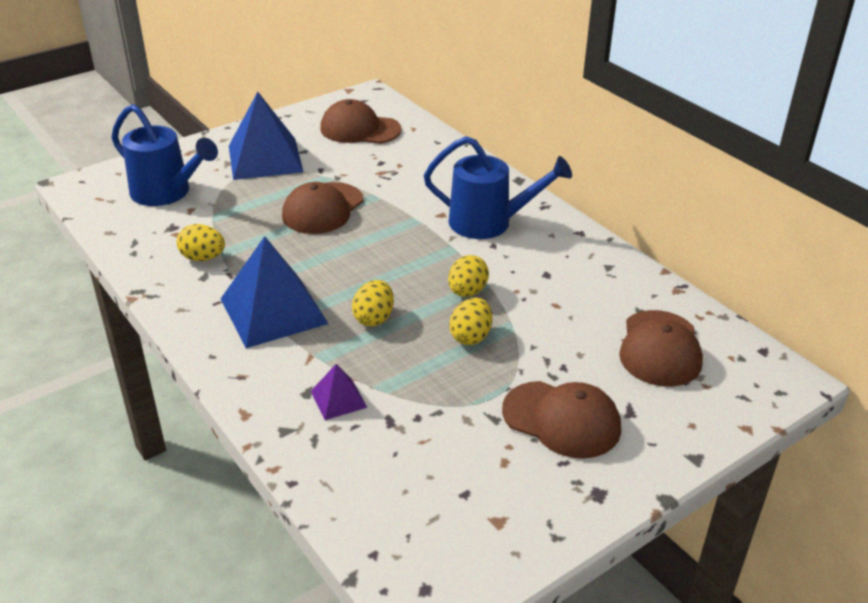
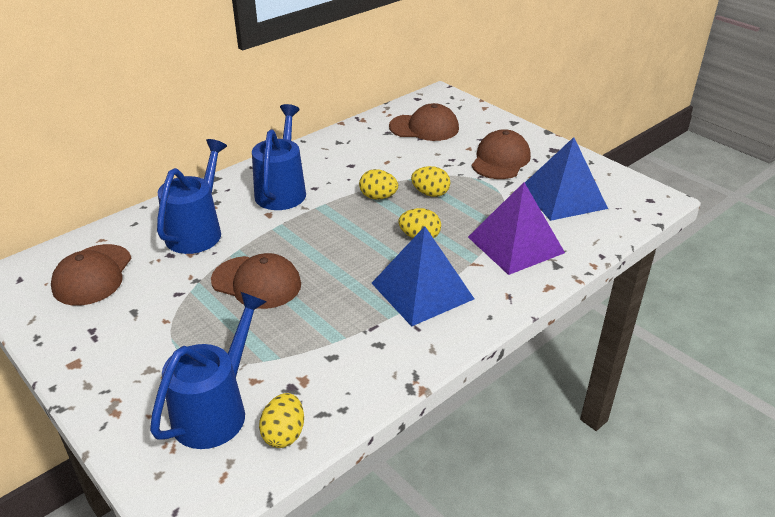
camera: 95 degrees left, 0 degrees up
yellow egg [177,224,225,261] -> yellow egg moved to [259,393,304,448]
blue pyramid [229,92,303,180] -> blue pyramid moved to [525,137,608,221]
purple pyramid [311,364,368,420] -> purple pyramid [468,182,565,275], size x2.11
none -> blue watering can [157,139,227,254]

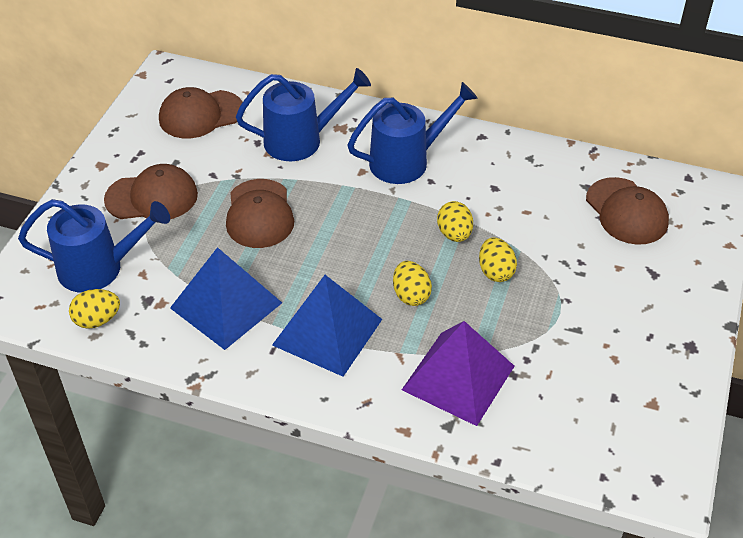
camera: 60 degrees right, 10 degrees up
brown cap [471,129,531,179] -> brown cap moved to [104,164,198,219]
blue pyramid [525,137,608,221] -> blue pyramid moved to [170,247,282,350]

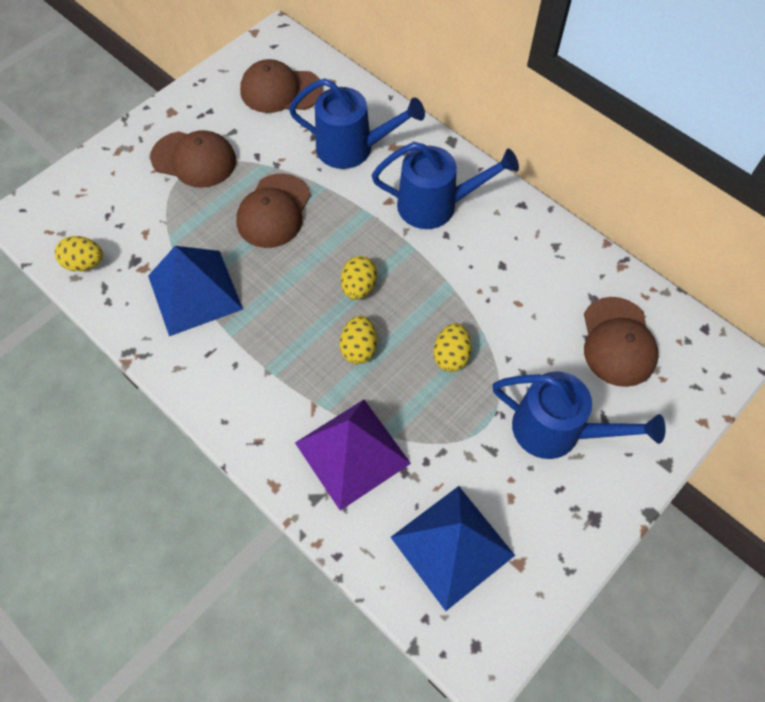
camera: 25 degrees right, 15 degrees up
blue watering can [18,199,170,293] -> blue watering can moved to [492,371,666,459]
blue pyramid [272,275,382,377] -> blue pyramid moved to [391,486,515,611]
yellow egg [437,201,473,242] -> yellow egg moved to [341,256,377,300]

